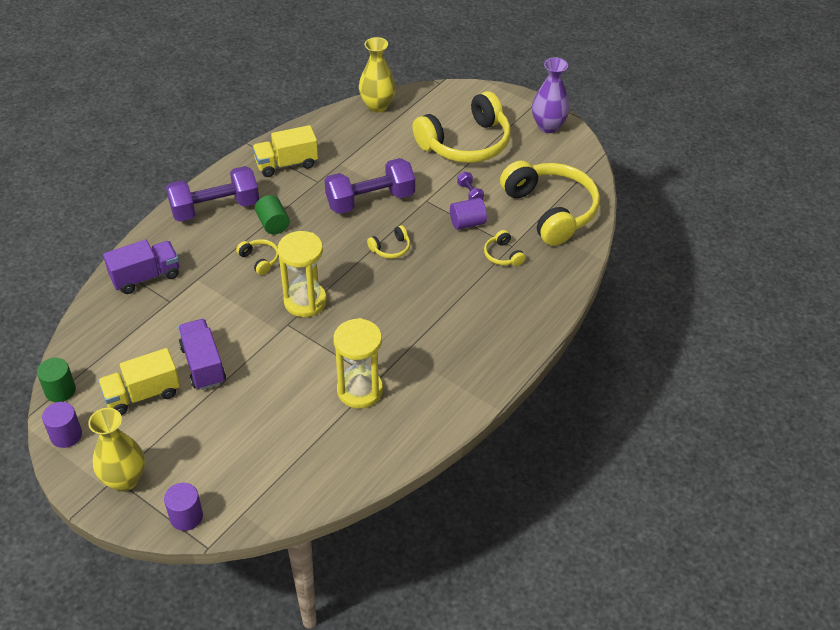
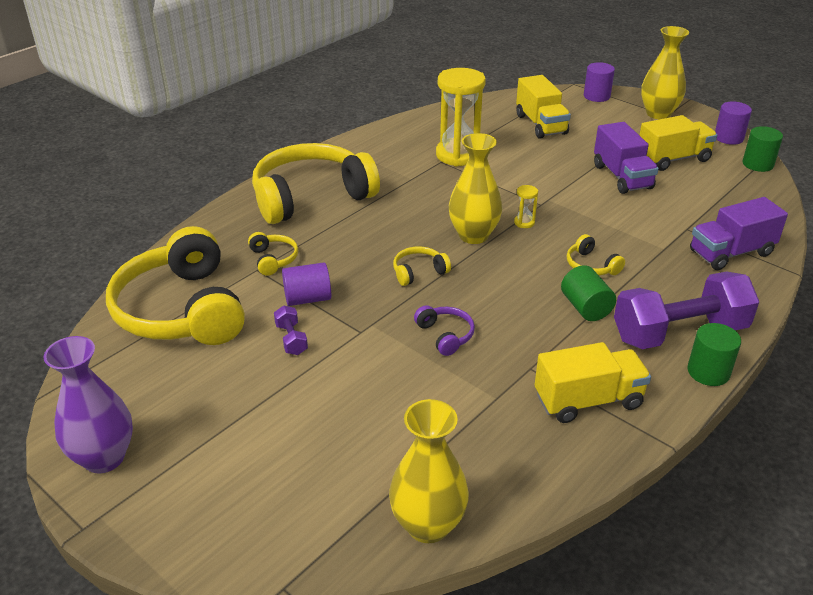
camera: 175 degrees left, 10 degrees down
yellow hourglass [278,231,327,317] -> yellow hourglass [514,185,538,228], size x0.41
purple dumbbell [325,158,415,214] -> purple headphones [414,305,475,356]
yellow headphones [412,91,511,163] -> yellow headphones moved to [252,143,380,224]
none -> yellow vase [449,133,503,244]
none -> yellow truck [516,75,571,139]
none -> green cylinder [687,323,741,386]

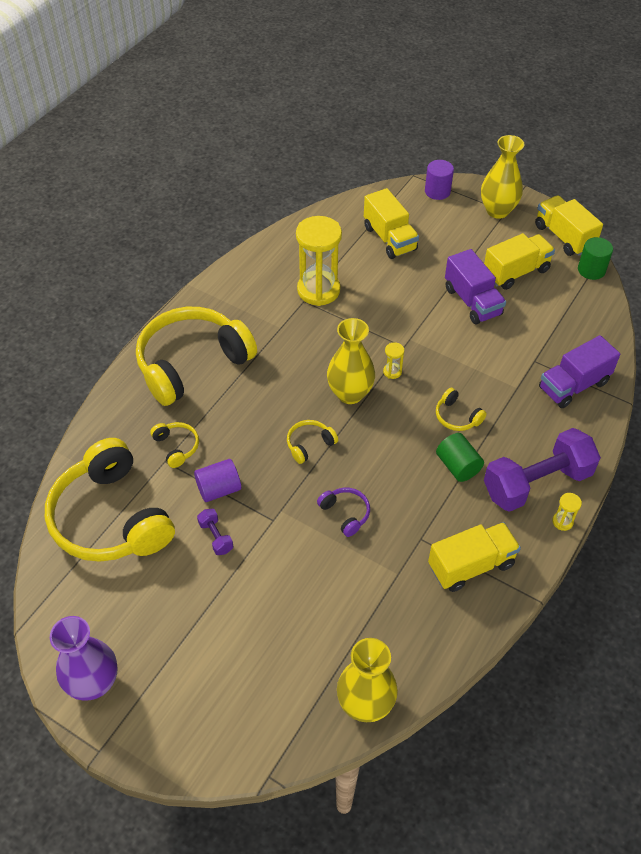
camera: 10 degrees left, 15 degrees up
green cylinder [687,323,741,386] -> yellow hourglass [552,493,582,531]
purple cylinder [715,101,752,145] -> yellow truck [535,195,603,256]

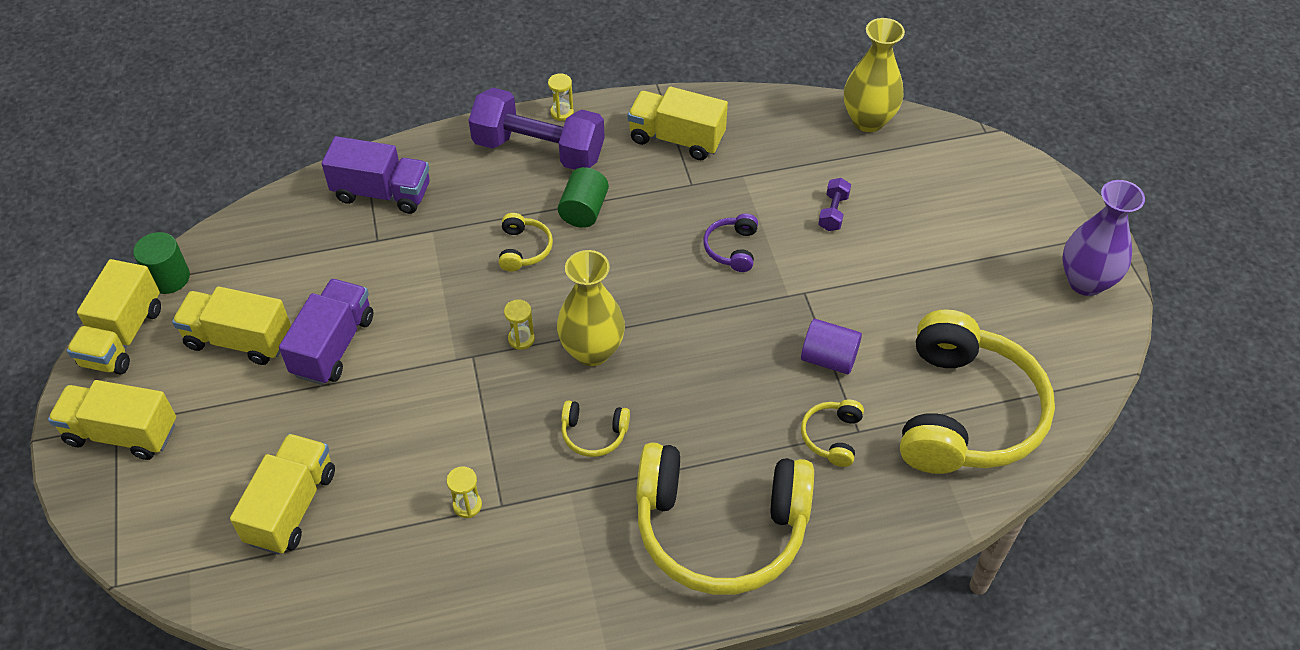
camera: 135 degrees left, 0 degrees up
purple dumbbell [197,509,233,555] -> purple dumbbell moved to [818,178,851,231]
yellow headphones [287,420,338,464] -> yellow headphones moved to [561,400,630,457]
yellow hourglass [296,216,342,306] -> yellow hourglass [447,466,482,518], size x0.41
purple cylinder [425,160,454,200] -> none
yellow vase [481,135,525,219] -> yellow truck [48,380,176,460]

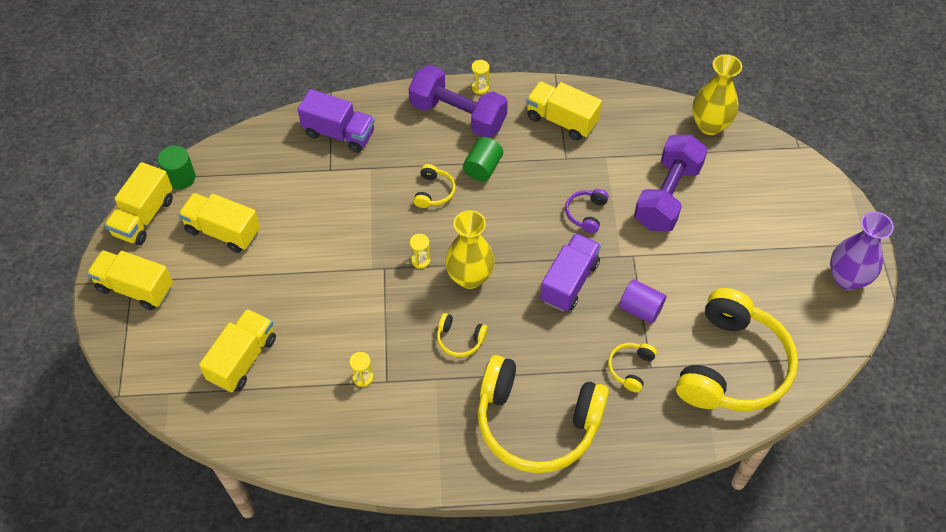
camera: 10 degrees right, 5 degrees up
purple truck [279,279,373,385] -> purple truck moved to [540,233,601,312]
purple dumbbell [818,178,851,231] -> purple dumbbell [634,135,708,232], size x2.41

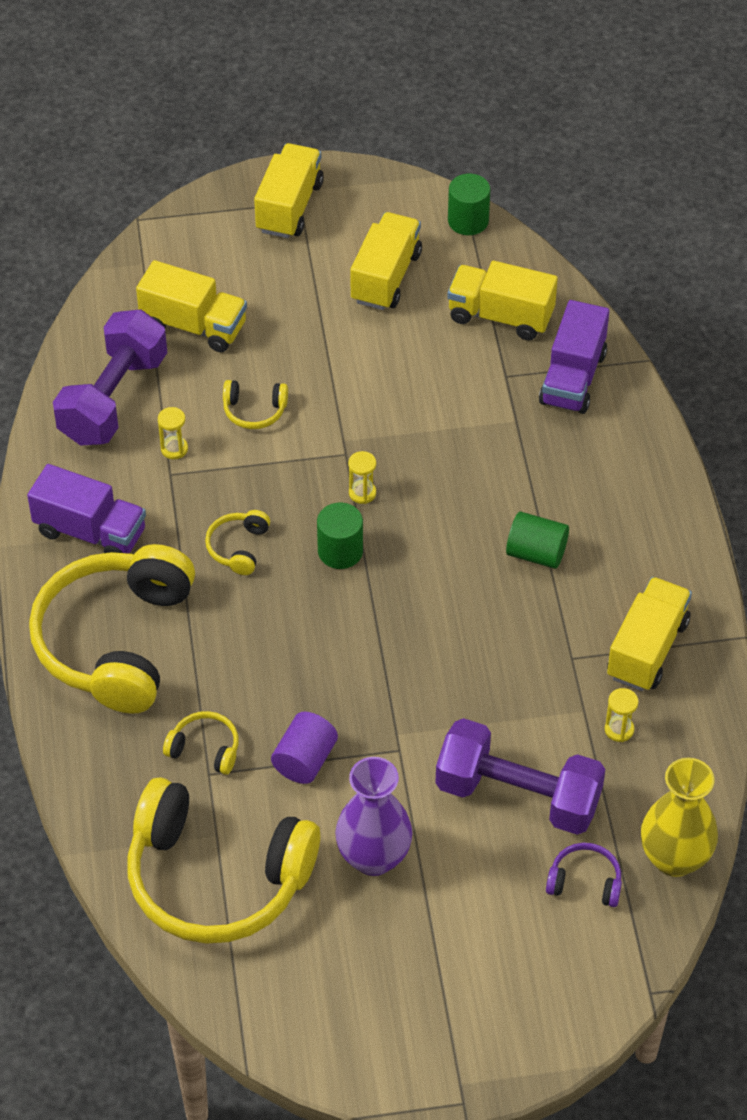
camera: 85 degrees right, 5 degrees down
yellow truck [105,162,173,245] -> yellow truck moved to [447,261,558,340]
purple dumbbell [408,65,508,138] -> purple dumbbell moved to [53,309,167,446]
yellow headphones [414,164,456,208] -> yellow headphones moved to [223,380,288,429]
yellow vase [445,210,495,289] -> green cylinder [317,503,363,569]
yellow hourglass [472,60,489,94] -> yellow hourglass moved to [605,688,638,742]
purple truck [540,233,601,312] -> purple truck moved to [27,464,146,554]
purple headphones [565,189,609,233] -> purple headphones moved to [546,843,622,907]
purple vase [830,212,894,290] -> purple vase moved to [335,757,413,876]

